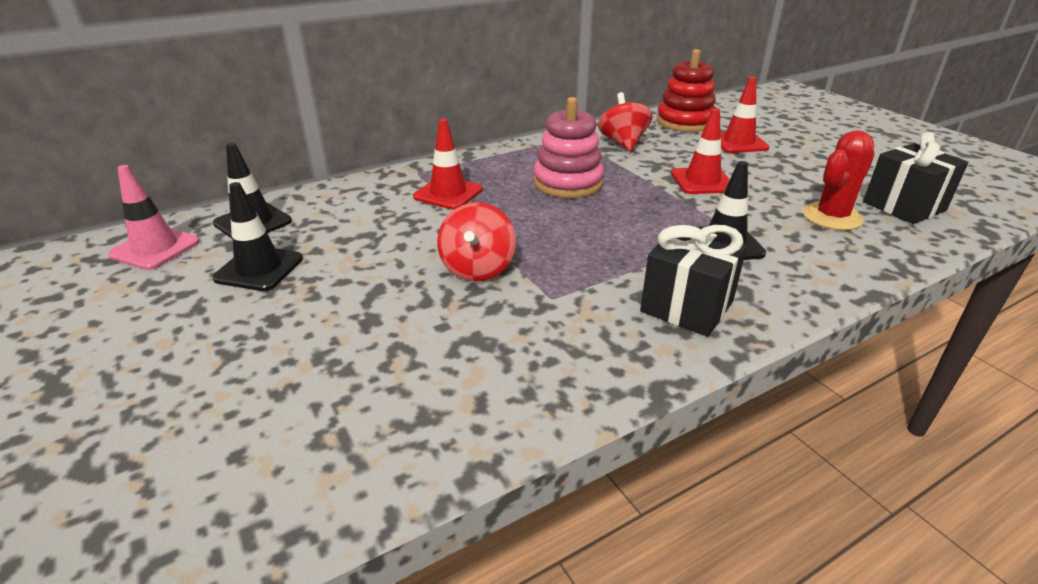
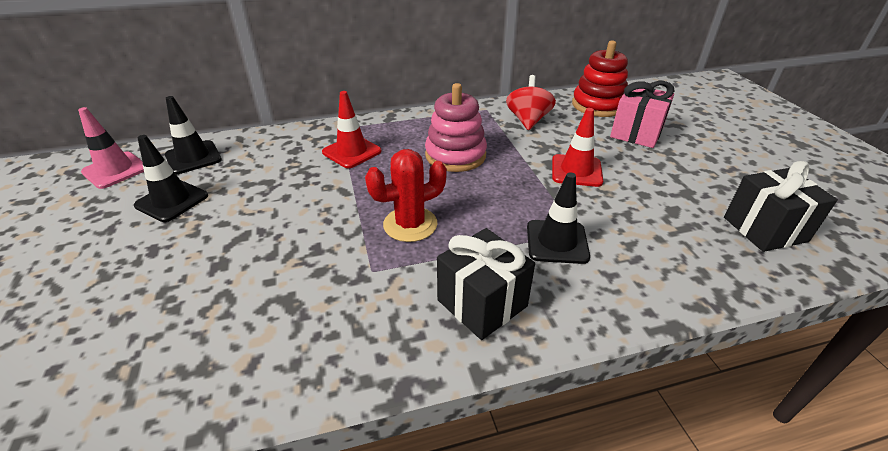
camera: 15 degrees right, 5 degrees up
red spinning top [437,202,516,282] -> none
red traffic cone [720,77,770,153] -> pink gift [610,81,675,148]
red cactus [802,130,875,230] -> red cactus moved to [365,149,447,242]

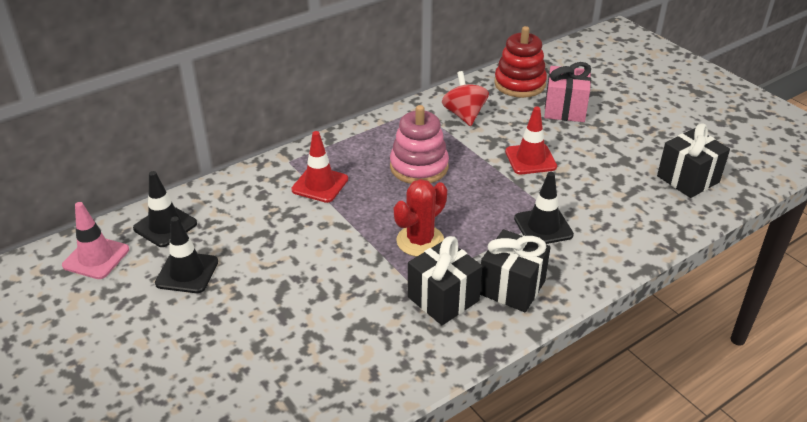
camera: 20 degrees left, 0 degrees up
none -> black gift [408,236,483,325]

